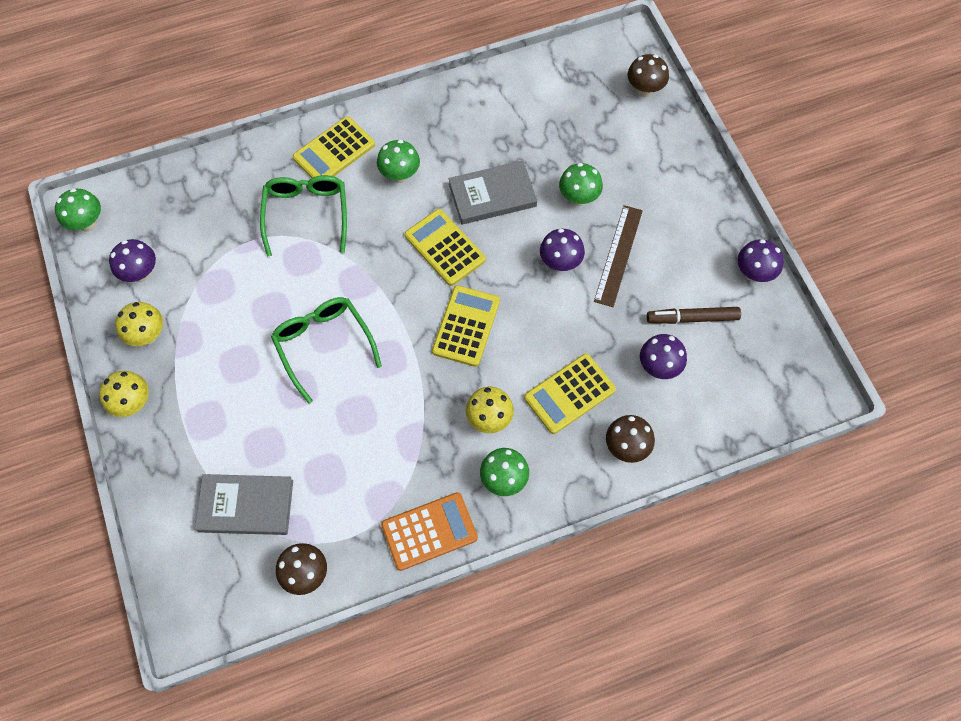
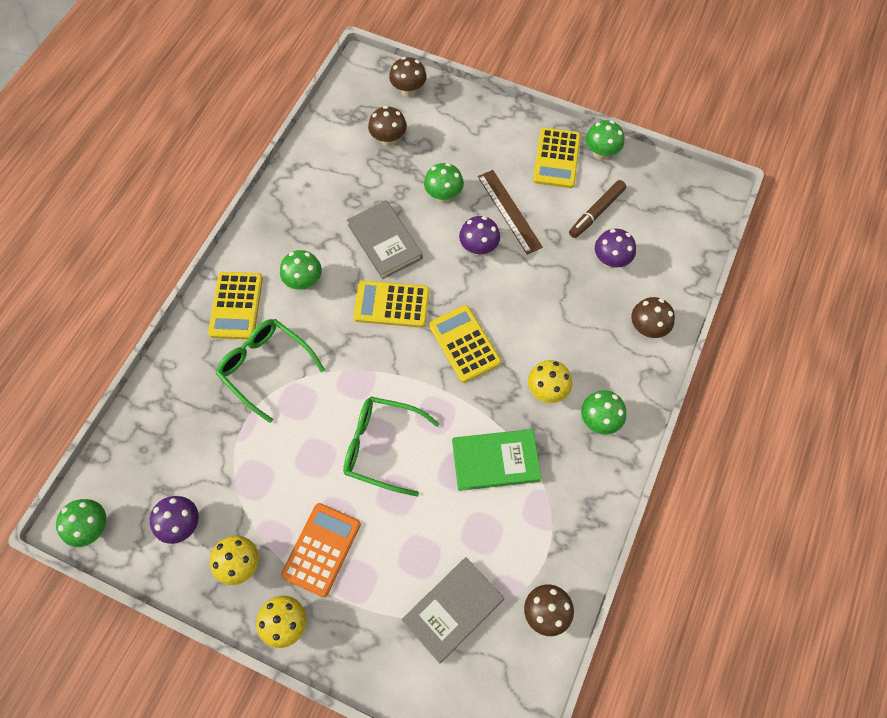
camera: 45 degrees left, 0 degrees up
orange calculator [381,492,478,571] -> orange calculator moved to [281,503,361,597]
grey book [449,161,537,224] -> grey book turned 60 degrees counterclockwise [347,200,423,279]
yellow calculator [524,354,616,434] -> yellow calculator moved to [533,128,581,188]
purple mushroom [738,239,784,282] -> green mushroom [586,120,624,160]
none -> brown mushroom [368,106,407,147]
none -> green book [452,429,541,491]

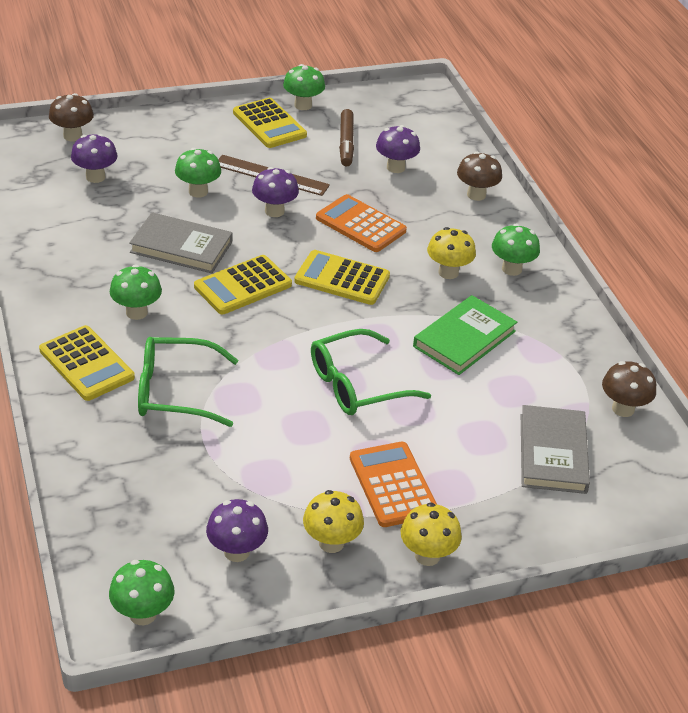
camera: 45 degrees left, 25 degrees down
brown mushroom [368,106,407,147] -> purple mushroom [71,134,118,183]
none -> orange calculator [316,194,407,252]

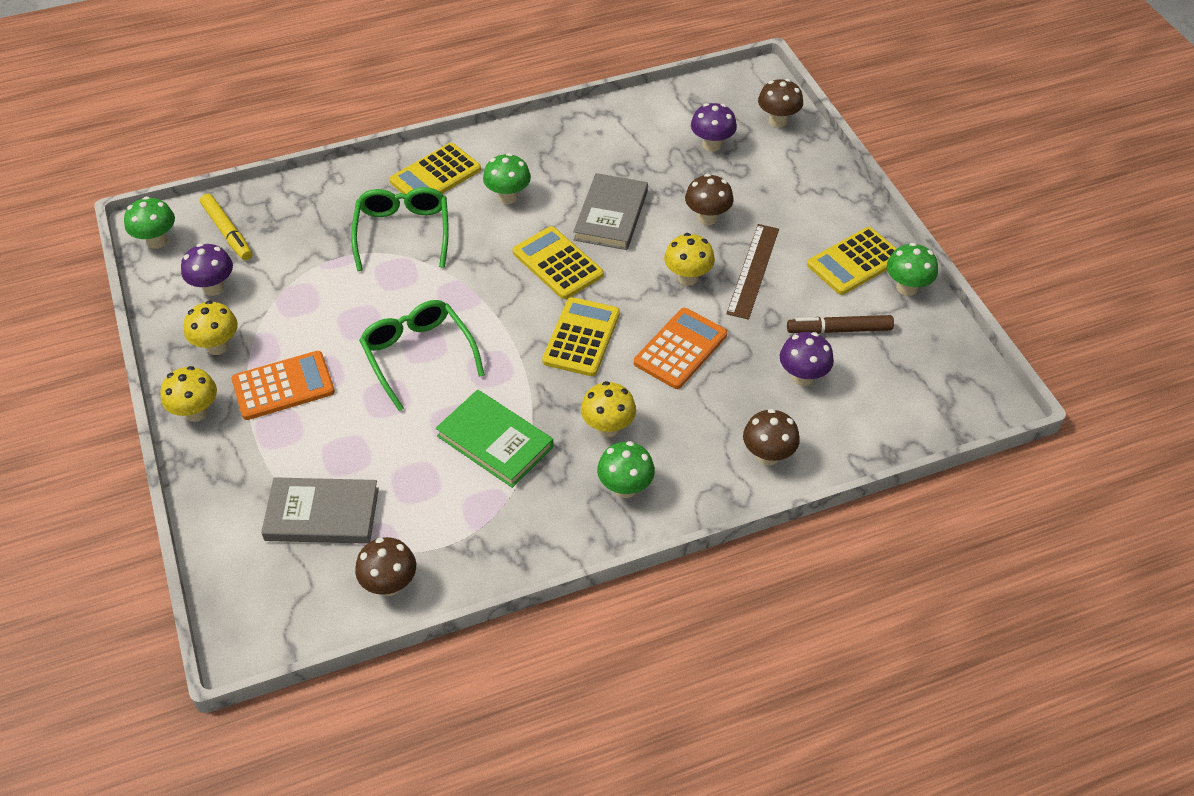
camera: 90 degrees right, 10 degrees up
green mushroom [175,148,221,198] -> brown mushroom [685,174,734,225]
purple mushroom [252,167,299,217] -> yellow mushroom [664,233,715,286]
none -> yellow marker [200,194,252,261]

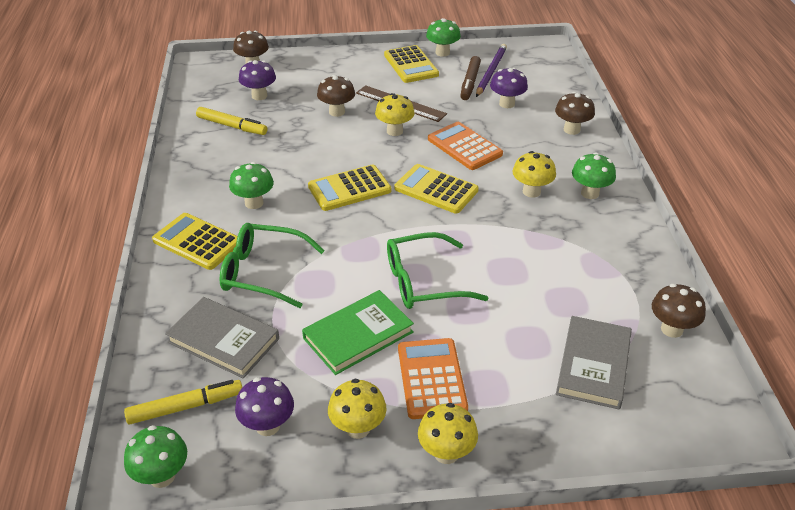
camera: 75 degrees left, 10 degrees down
yellow calculator [390,143,481,194] -> yellow calculator turned 150 degrees clockwise [152,213,238,270]
green book [436,390,553,488] -> green book moved to [302,290,414,375]
grey book [573,173,648,250] -> grey book moved to [165,297,279,379]
none -> yellow marker [196,107,267,135]
none -> purple pencil [476,44,507,97]

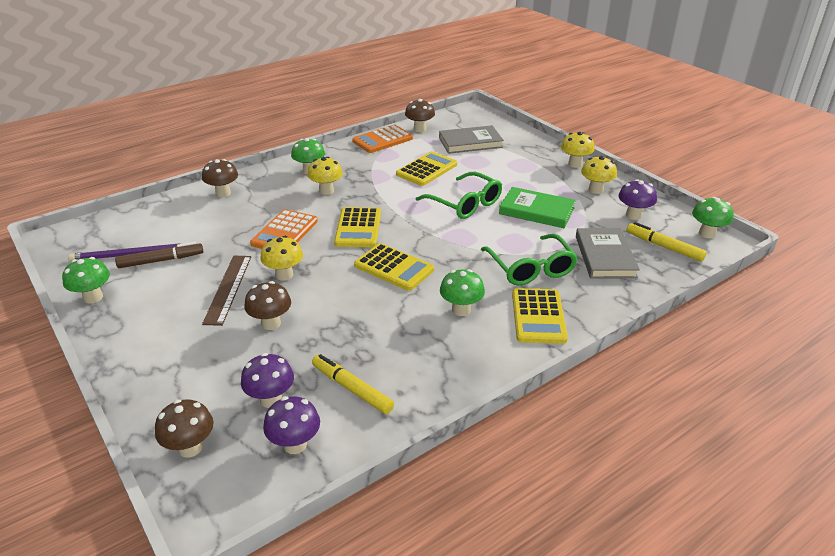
camera: 120 degrees left, 5 degrees down
yellow marker [196,107,267,135] -> yellow marker turned 45 degrees counterclockwise [312,354,394,414]
yellow calculator [384,45,439,83] -> yellow calculator moved to [396,151,457,186]
orange calculator [398,338,468,419] -> orange calculator moved to [352,125,413,153]
purple mushroom [490,67,528,108] -> purple mushroom moved to [263,396,320,454]

